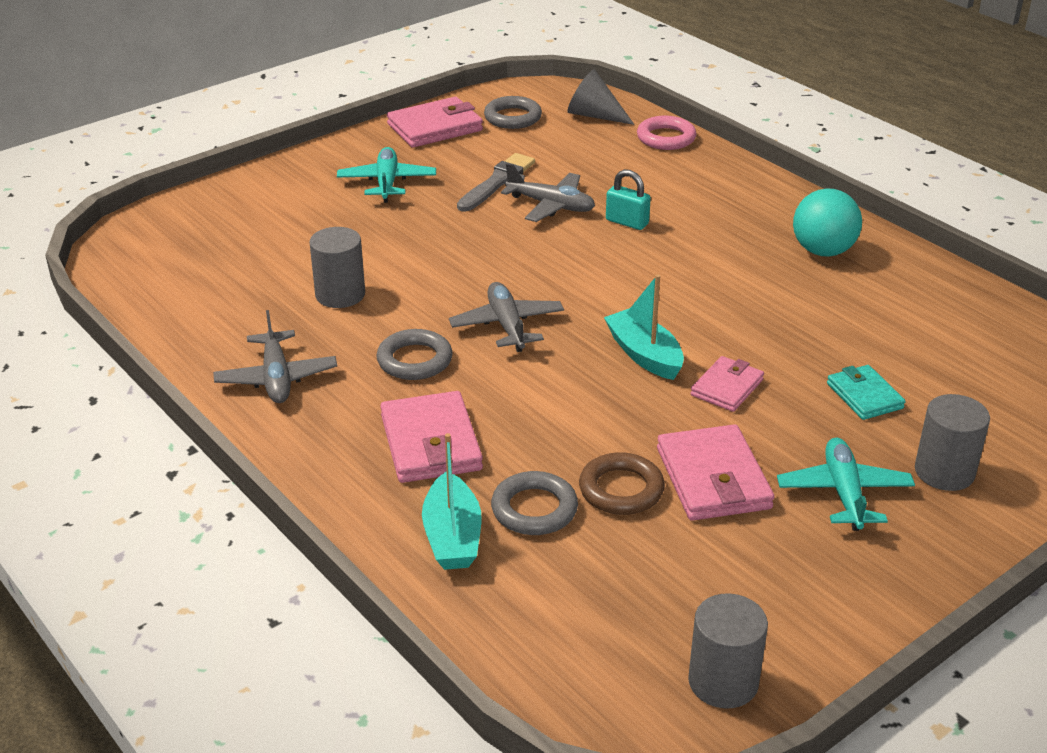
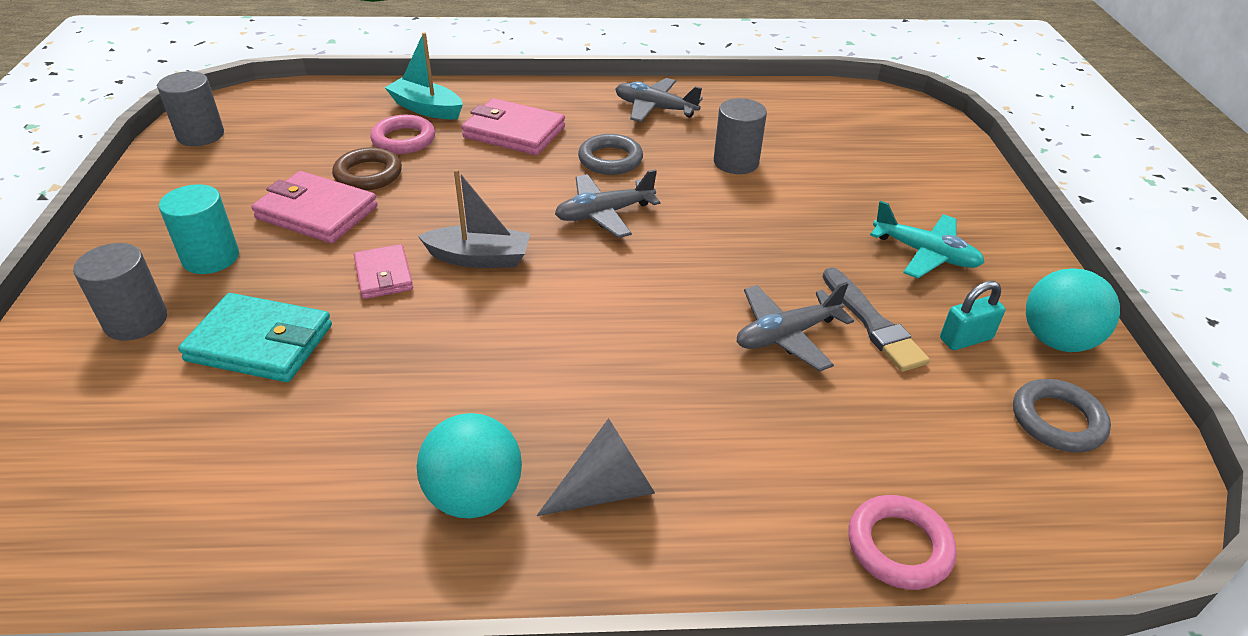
camera: 125 degrees right, 5 degrees up
pink wallet [387,97,483,148] -> turquoise ball [1026,268,1120,352]
grey plane [449,282,564,352] -> grey plane turned 135 degrees clockwise [555,169,661,238]
grey ring [491,471,578,535] -> pink ring [370,115,435,154]
grey cone [568,69,635,125] -> grey cone moved to [536,418,655,516]
turquoise boat [604,274,684,380] -> grey boat [418,169,530,268]
turquoise padlock [606,169,651,230] -> turquoise padlock moved to [940,281,1005,350]
turquoise plane [777,438,915,531] -> turquoise cylinder [159,184,239,274]
turquoise wallet [827,365,906,420] -> turquoise wallet [178,293,332,382], size x1.61

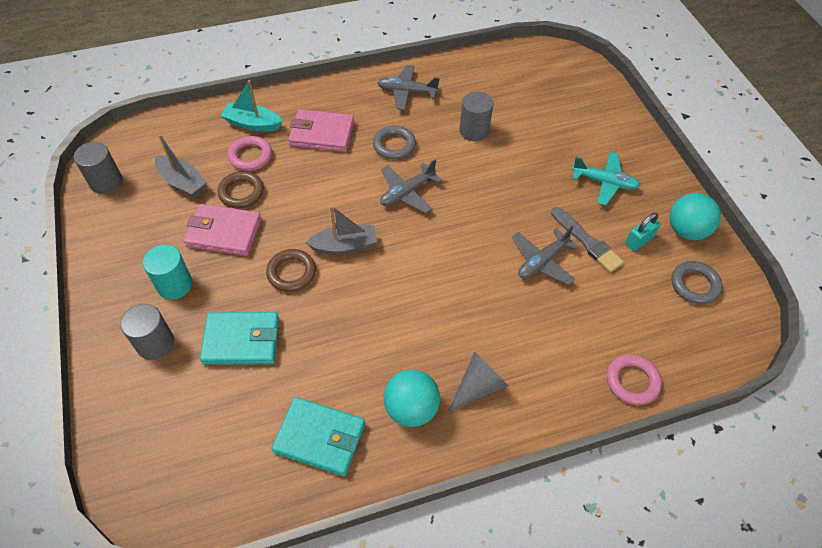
camera: 15 degrees left, 15 degrees up
pink wallet [354,244,413,299] -> brown ring [266,249,316,292]
none -> grey boat [155,134,207,198]
none -> turquoise wallet [271,397,365,476]

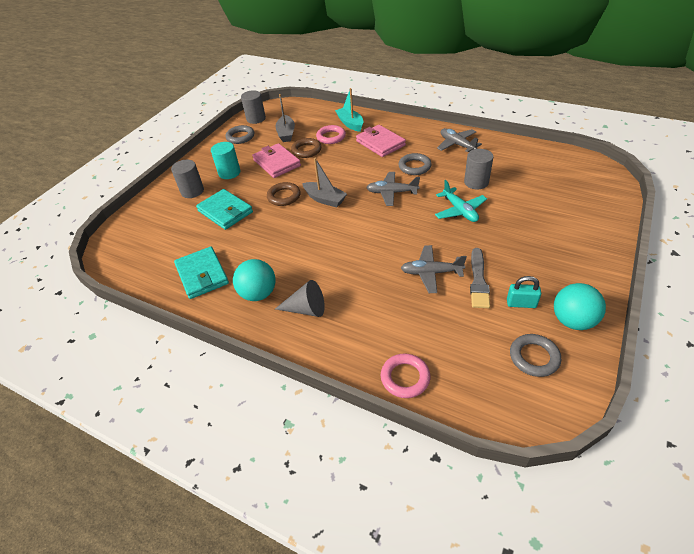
camera: 50 degrees right, 10 degrees down
turquoise plane [572,152,640,206] -> turquoise plane moved to [435,180,487,222]
none -> grey ring [226,125,254,144]

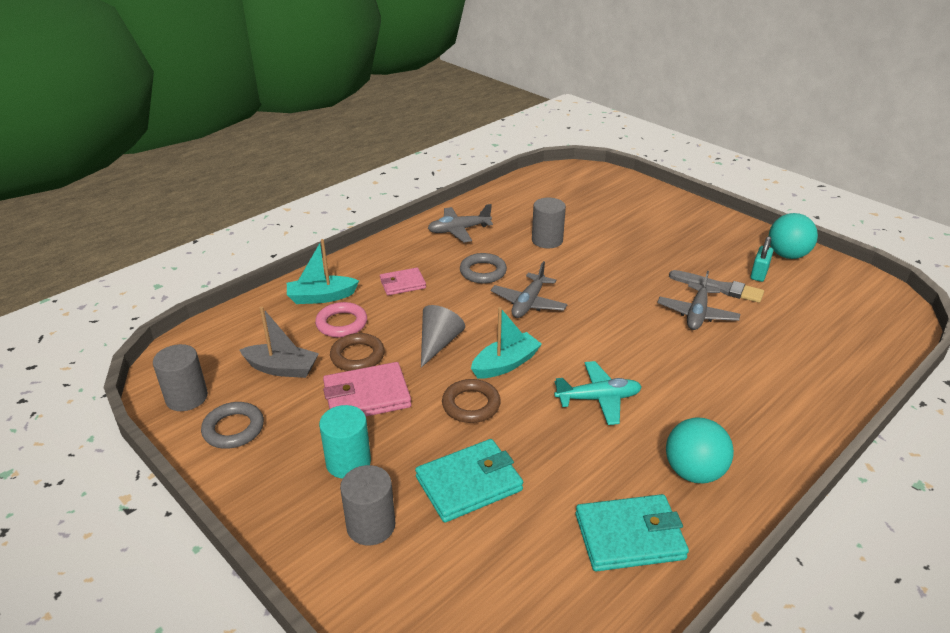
camera: 75 degrees left, 10 degrees down
grey cone [275,280,325,317] -> grey cone moved to [421,305,465,368]
grey boat [302,158,347,208] -> turquoise boat [471,307,542,378]
pink wallet [356,125,406,157] -> pink wallet [380,268,426,295], size x0.62
pink ring [381,353,430,398] -> none
turquoise plane [435,180,487,222] -> turquoise plane moved to [554,361,642,425]
grey ring [510,334,561,377] -> none

